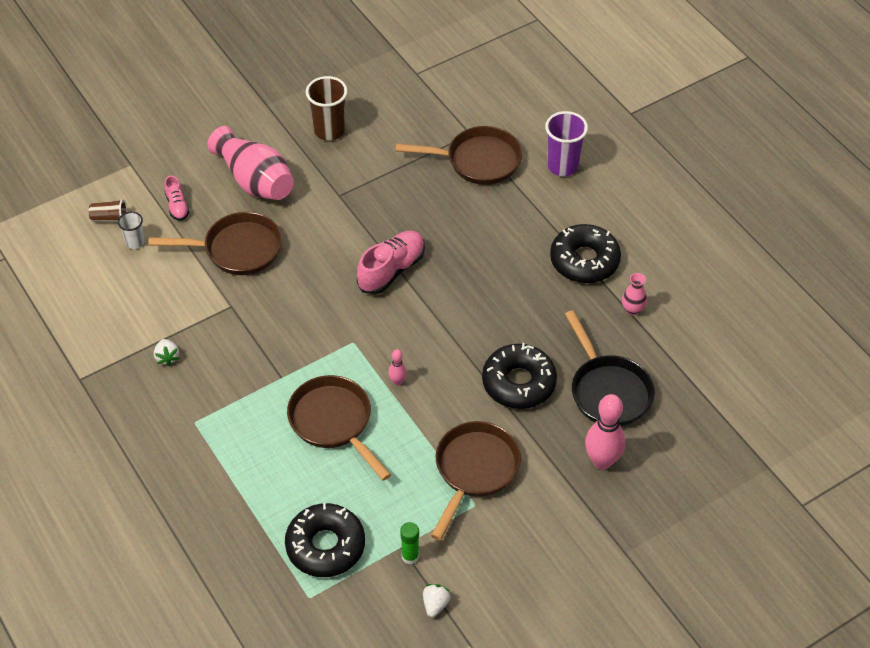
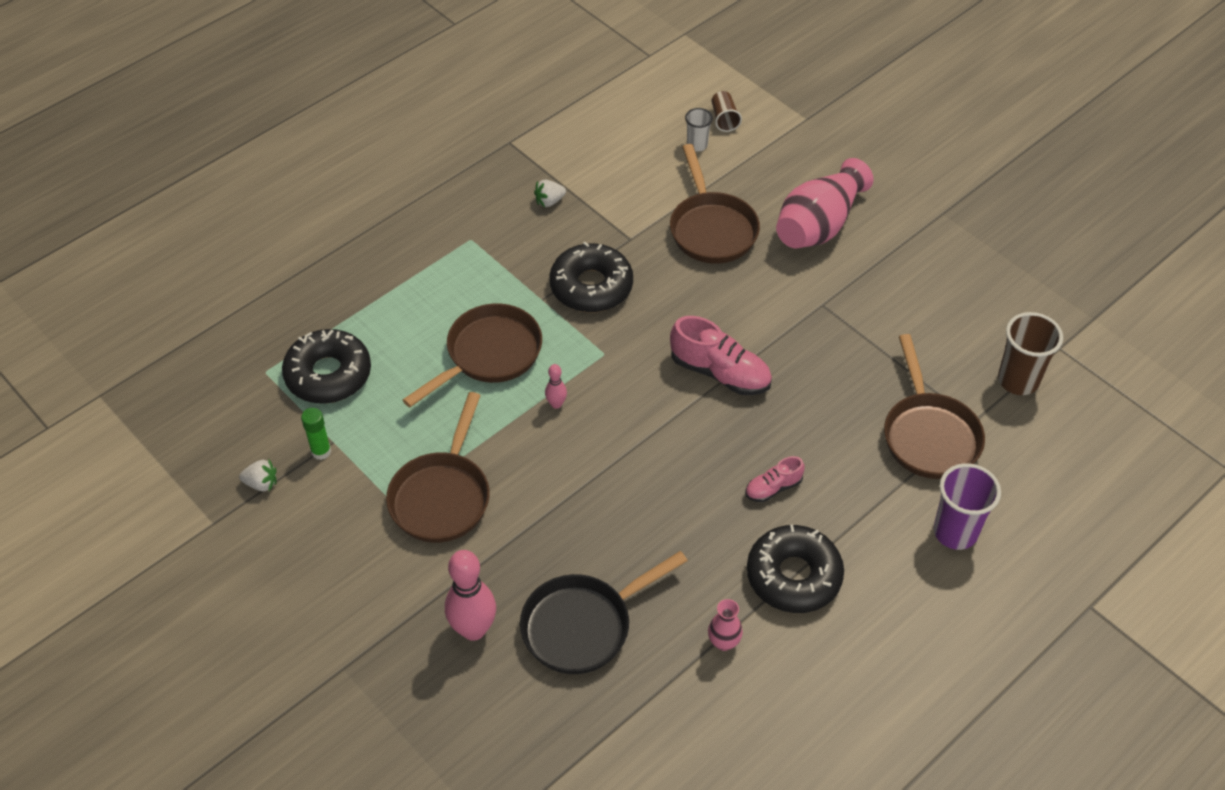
camera: 80 degrees right, 0 degrees up
pink shoe [164,175,190,221] -> pink shoe moved to [745,456,805,502]
brown cup [306,76,348,141] -> brown cup moved to [998,312,1063,395]
brown pan [431,421,521,540] -> brown pan turned 90 degrees clockwise [386,392,490,543]
black donut [482,343,557,409] -> black donut moved to [550,242,633,312]

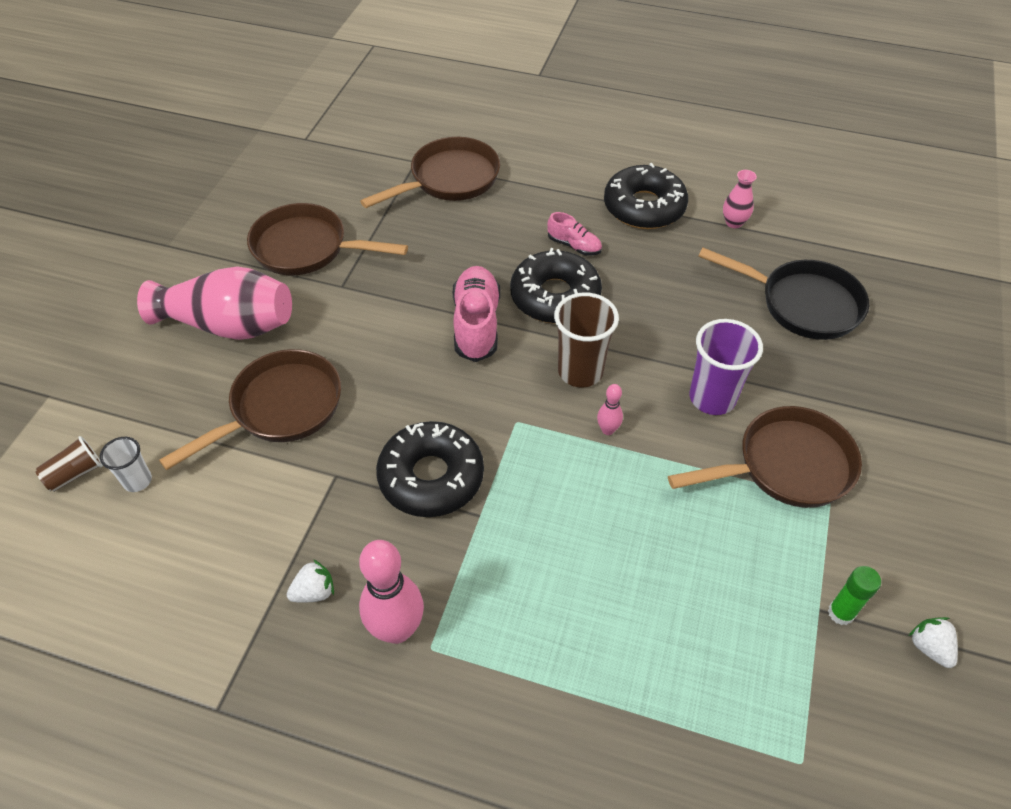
camera: 120 degrees left, 0 degrees up
black donut [282,329,371,404] -> black donut moved to [510,248,602,324]
brown pan [403,303,542,407] -> brown pan moved to [247,203,408,275]
pink bowling pin [445,550,496,641] -> pink bowling pin moved to [359,540,424,644]
white strawberry [534,180,566,207] -> white strawberry turned 60 degrees counterclockwise [287,559,334,603]
purple cup [934,463,1001,550] -> purple cup moved to [690,319,763,415]
brown cup [998,312,1063,395] -> brown cup moved to [554,292,619,387]

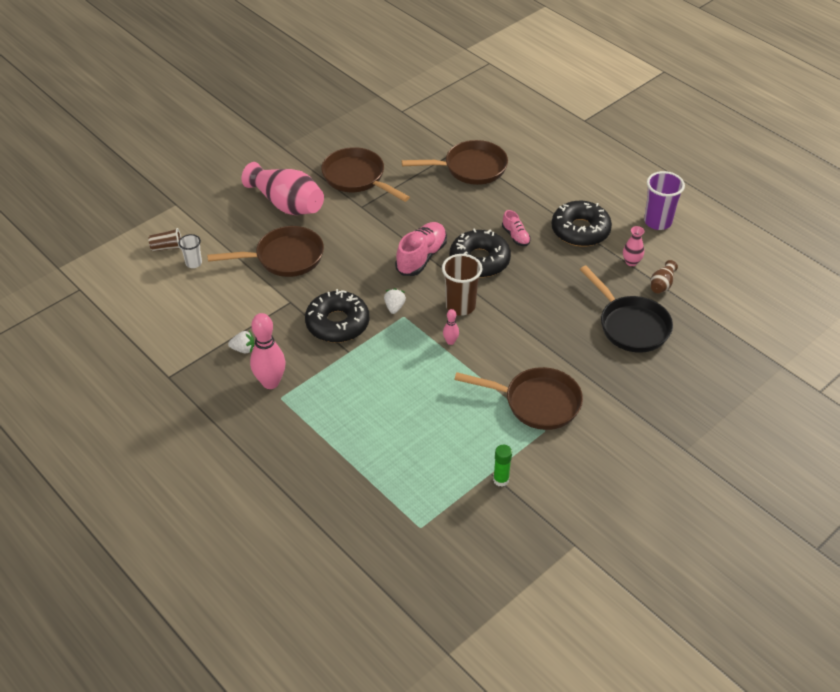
camera: 30 degrees right, 5 degrees down
purple cup [690,319,763,415] -> purple cup moved to [644,171,685,230]
white strawberry [909,617,958,668] -> white strawberry moved to [384,288,406,314]
none -> brown vase [650,260,678,293]

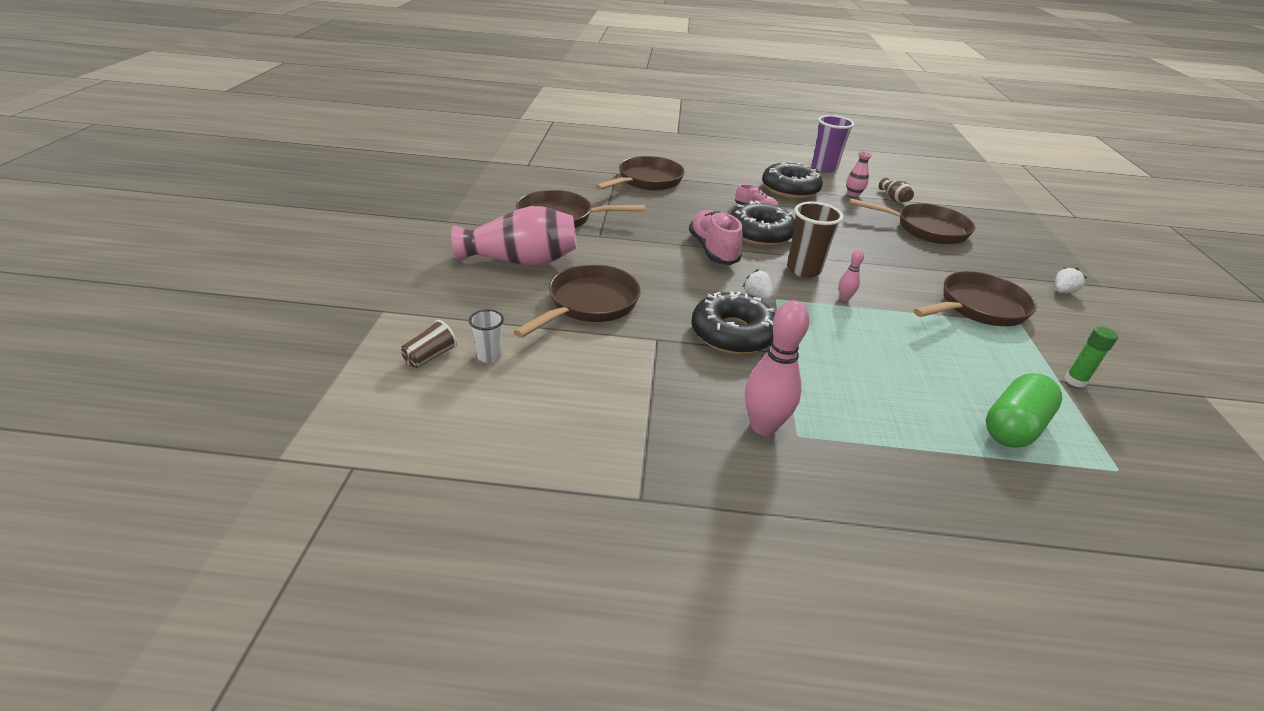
camera: 45 degrees left, 10 degrees down
white strawberry [228,331,255,353] -> white strawberry moved to [1055,267,1087,293]
black pan [580,266,673,353] -> brown pan [849,198,975,244]
none -> green capsule [986,373,1062,448]

